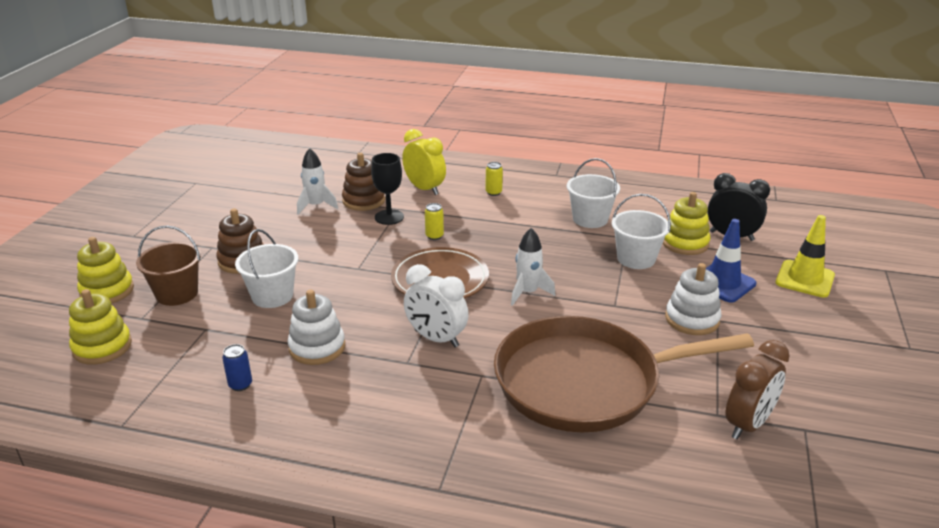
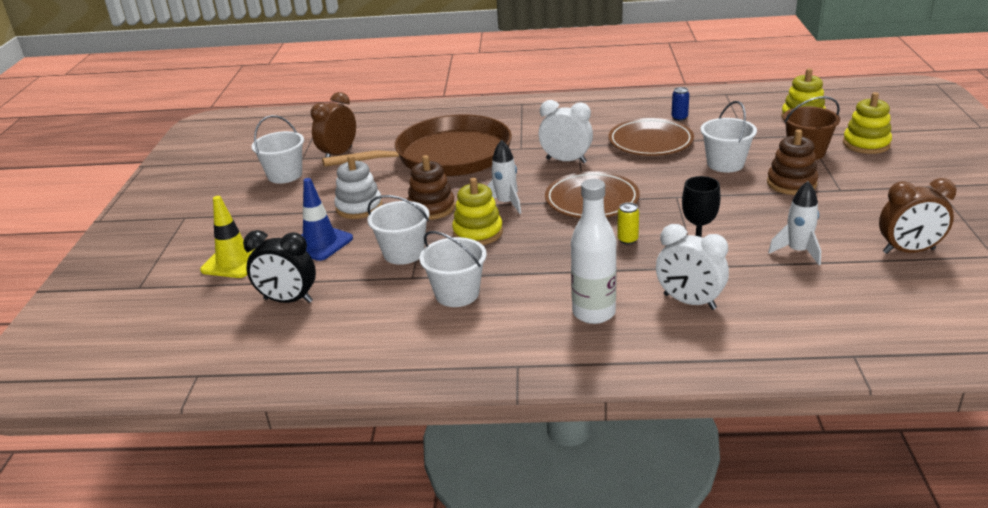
camera: 170 degrees right, 0 degrees up
white stacking toy [287,290,345,365] -> brown plate [609,118,694,156]
brown stacking toy [342,153,385,211] -> brown stacking toy moved to [407,155,455,220]
yellow clock [402,129,446,195] -> white clock [656,224,729,310]
yellow can [485,162,503,196] -> white bottle [571,179,617,324]
yellow stacking toy [663,192,711,255] -> yellow stacking toy moved to [452,178,503,245]
none -> white bucket [251,115,304,184]
none -> brown clock [879,178,956,254]

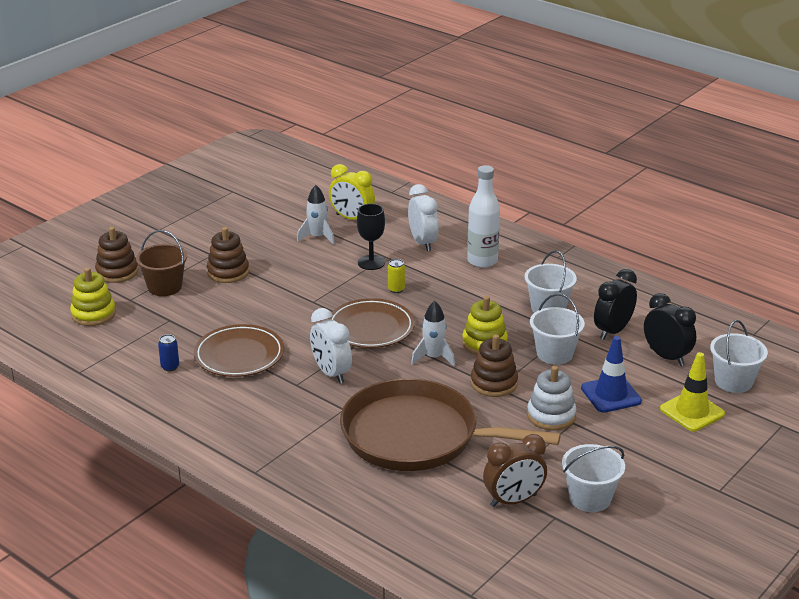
camera: 145 degrees left, 0 degrees up
white bucket [700,101,757,173] -> white bucket moved to [710,320,768,393]
yellow stacking toy [843,92,892,154] -> brown stacking toy [95,227,138,283]
brown clock [879,178,956,254] -> none
none -> yellow clock [329,164,375,220]
none -> black clock [594,269,637,340]

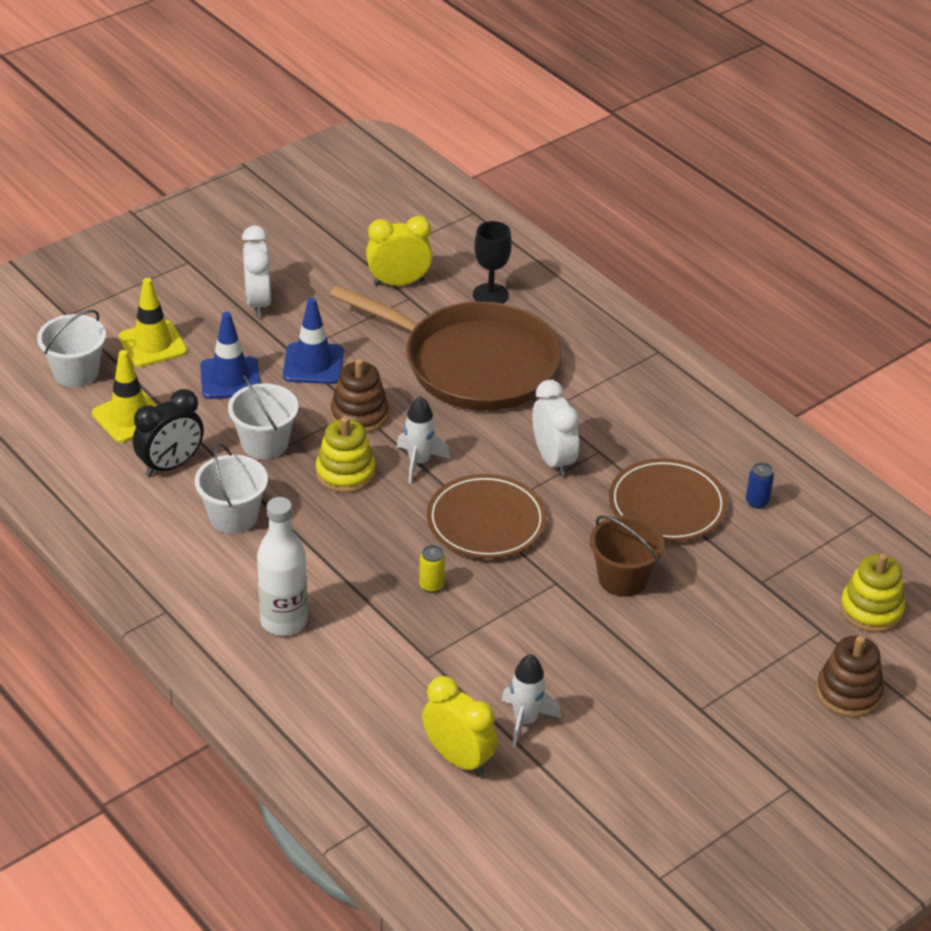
camera: 170 degrees left, 10 degrees up
brown bucket [136,230,187,296] -> brown bucket moved to [590,515,665,597]
brown stacking toy [207,227,249,283] -> none
black goblet [357,204,385,270] -> black goblet moved to [473,221,512,304]
white clock [408,184,439,251] -> white clock moved to [242,226,271,317]
brown clock [483,434,547,507] -> yellow clock [366,216,433,286]
white stacking toy [527,366,577,430] -> blue traffic cone [283,298,344,384]
white bucket [562,444,625,512] -> none
black clock [644,293,696,366] -> yellow traffic cone [92,350,157,443]

